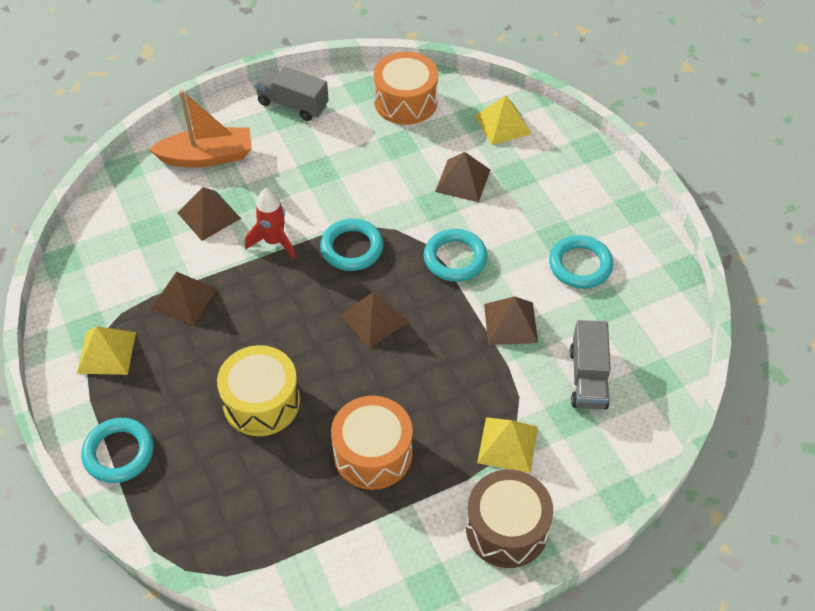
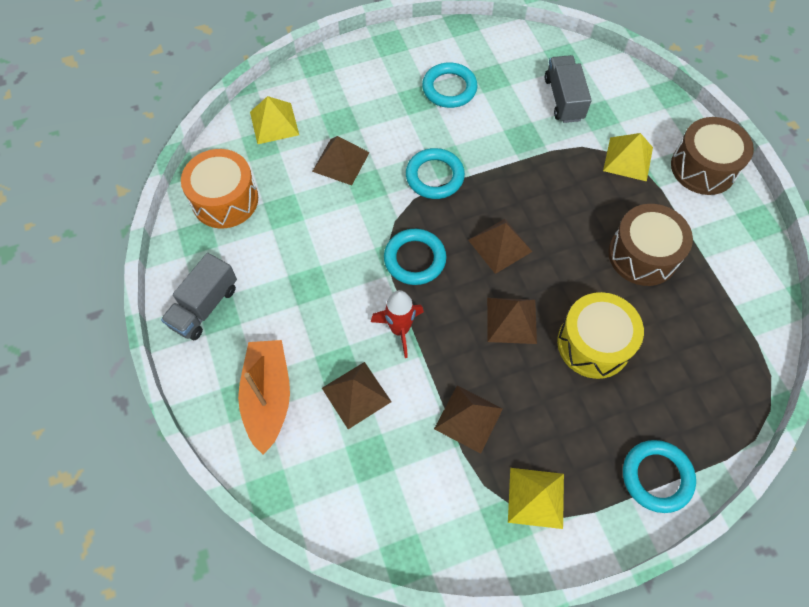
camera: 85 degrees left, 10 degrees up
orange drum [331,396,413,490] -> brown drum [608,204,693,286]
brown pyramid [484,296,538,345] -> brown pyramid moved to [487,298,537,344]
grey truck [570,320,611,409] -> grey truck turned 105 degrees counterclockwise [545,55,592,123]

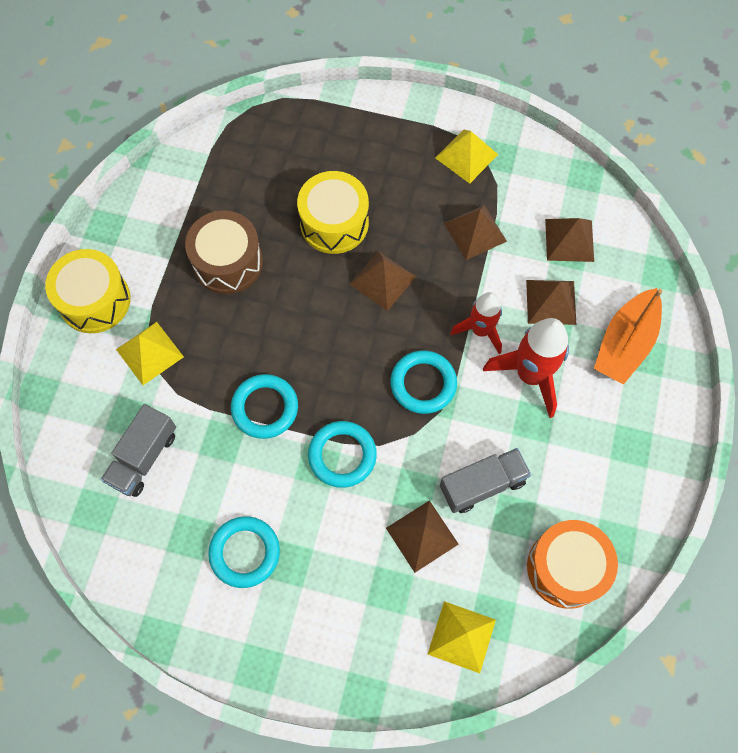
camera: 145 degrees left, 5 degrees up
grey truck [161,253,237,340] -> grey truck moved to [440,448,531,513]
brown pyramid [468,219,533,274] -> brown pyramid moved to [545,218,594,262]
turquoise ring [623,440,696,513] -> turquoise ring moved to [231,374,298,439]
brown drum [671,117,754,195] -> yellow drum [45,249,130,333]
none -> red rocket [483,318,569,418]

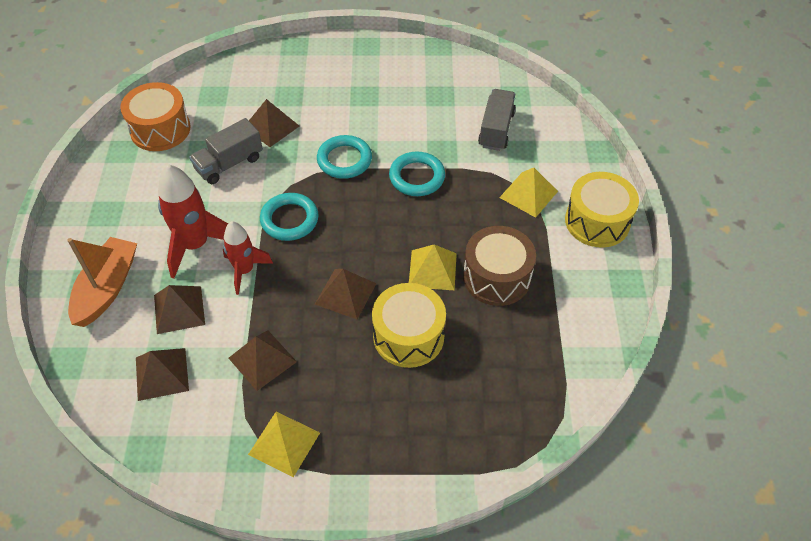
camera: 165 degrees right, 15 degrees down
turquoise ring [208,516,280,588] -> none
yellow pyramid [428,601,496,673] -> yellow pyramid moved to [409,245,457,290]

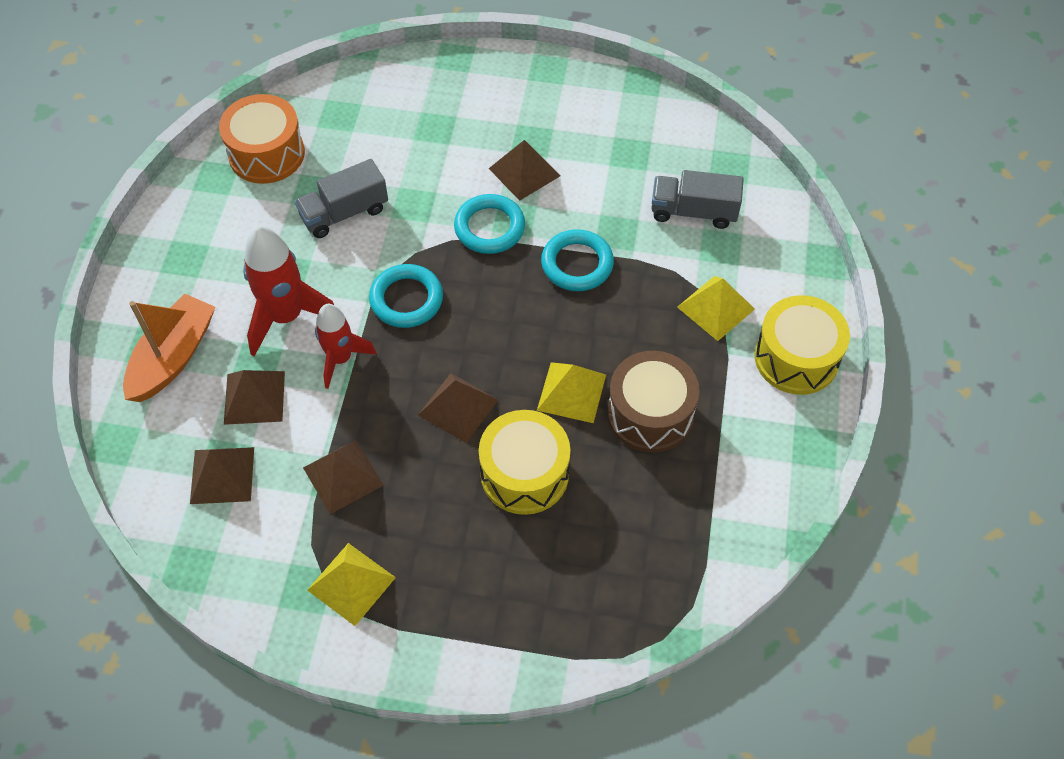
camera: 10 degrees right, 5 degrees up
brown pyramid [249,99,299,147] -> brown pyramid moved to [489,140,560,201]
grey truck [478,89,516,151] -> grey truck turned 105 degrees counterclockwise [651,170,744,229]

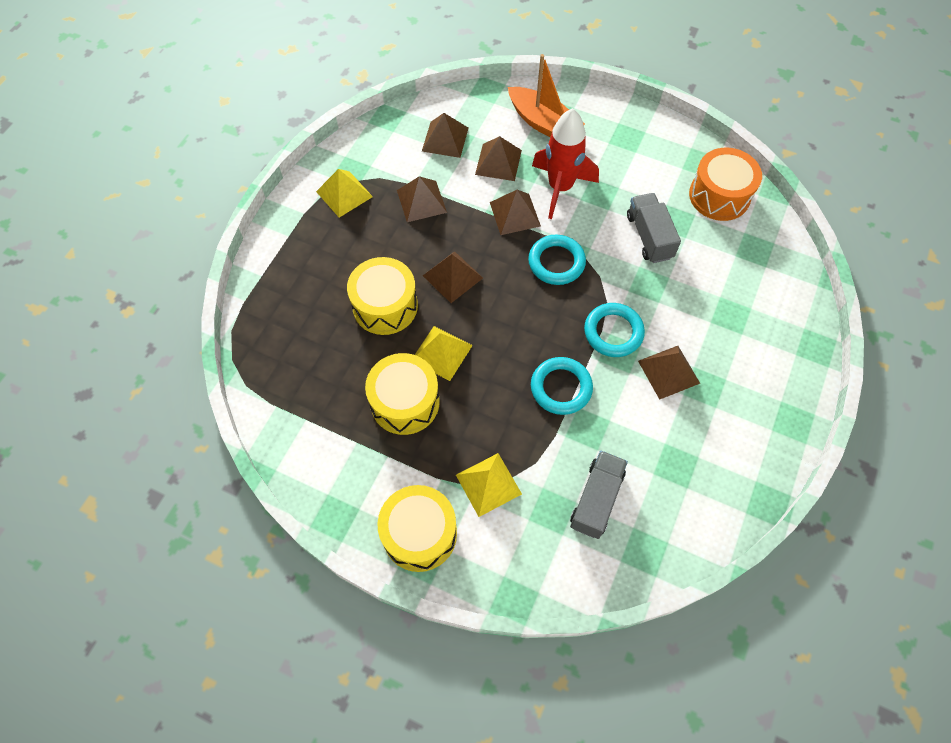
camera: 105 degrees right, 5 degrees up
red rocket [315,304,377,389] -> brown pyramid [490,190,541,235]
brown drum [607,351,700,453] -> yellow drum [365,353,440,435]

